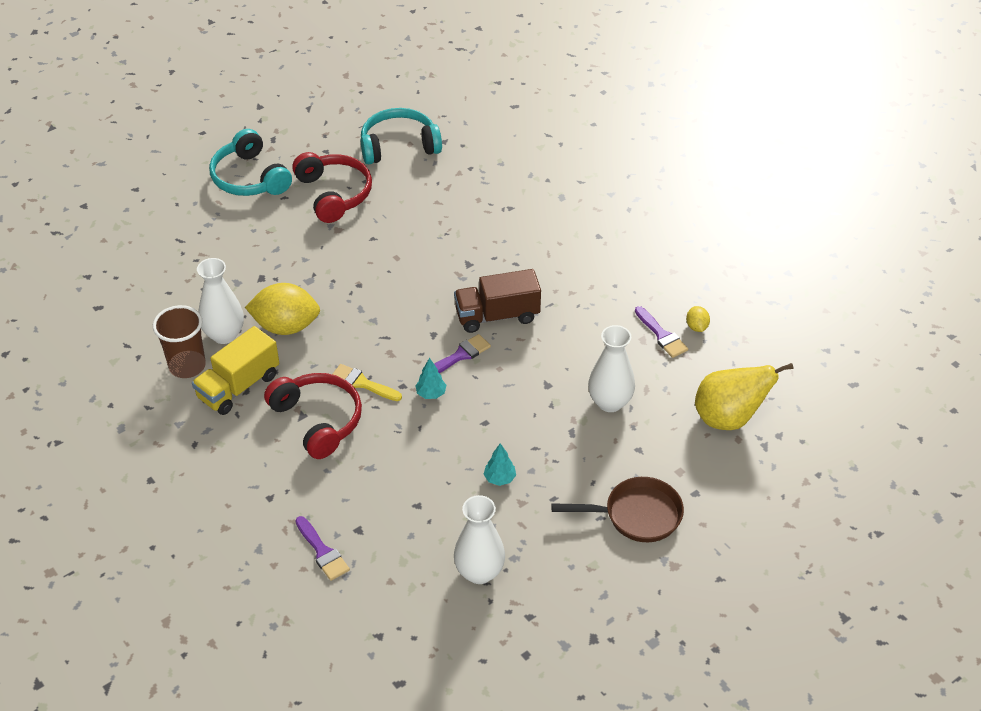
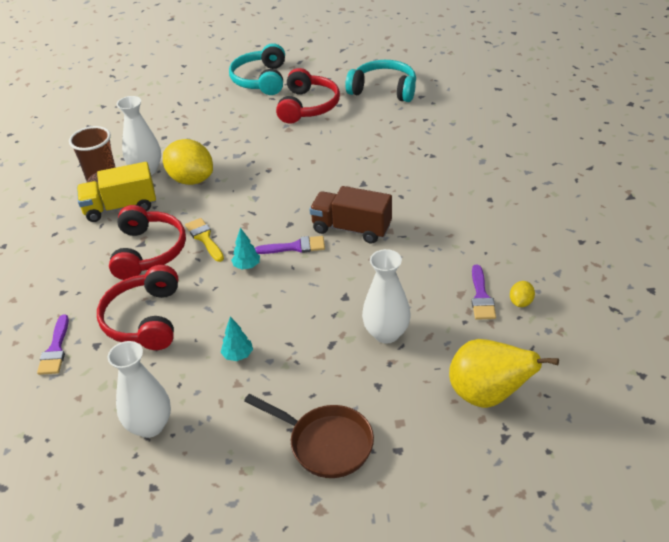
camera: 35 degrees right, 5 degrees down
none -> red headphones [97,265,178,350]

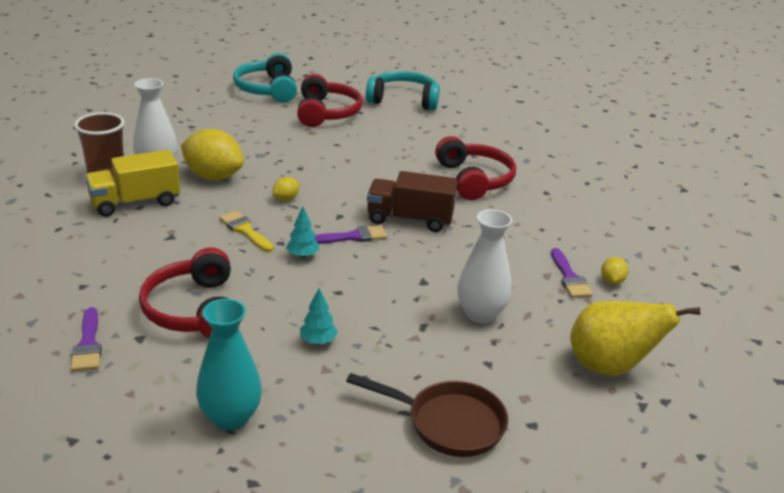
camera: 15 degrees left, 10 degrees down
white vase [108,341,171,438] -> turquoise vase [196,299,262,431]
red headphones [109,205,186,280] -> red headphones moved to [435,136,516,200]
none -> yellow lemon [272,177,299,201]

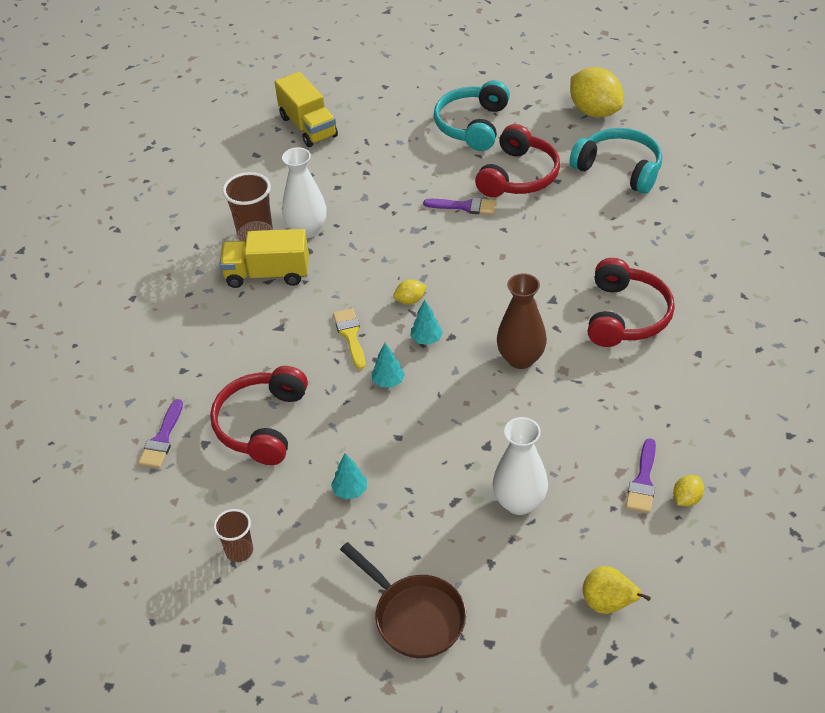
camera: 30 degrees right, 15 degrees up
yellow lemon [181,129,244,180] -> yellow lemon moved to [570,67,623,117]
turquoise vase [196,299,262,431] -> brown cup [213,509,253,562]
purple brush [314,225,387,244] -> purple brush moved to [423,197,496,215]
brown truck [367,171,458,232] -> brown vase [497,273,547,369]
yellow pear [570,301,700,376] -> yellow pear [583,566,651,614], size x0.61
none -> yellow truck [275,72,338,147]
none -> turquoise tree [411,300,443,345]

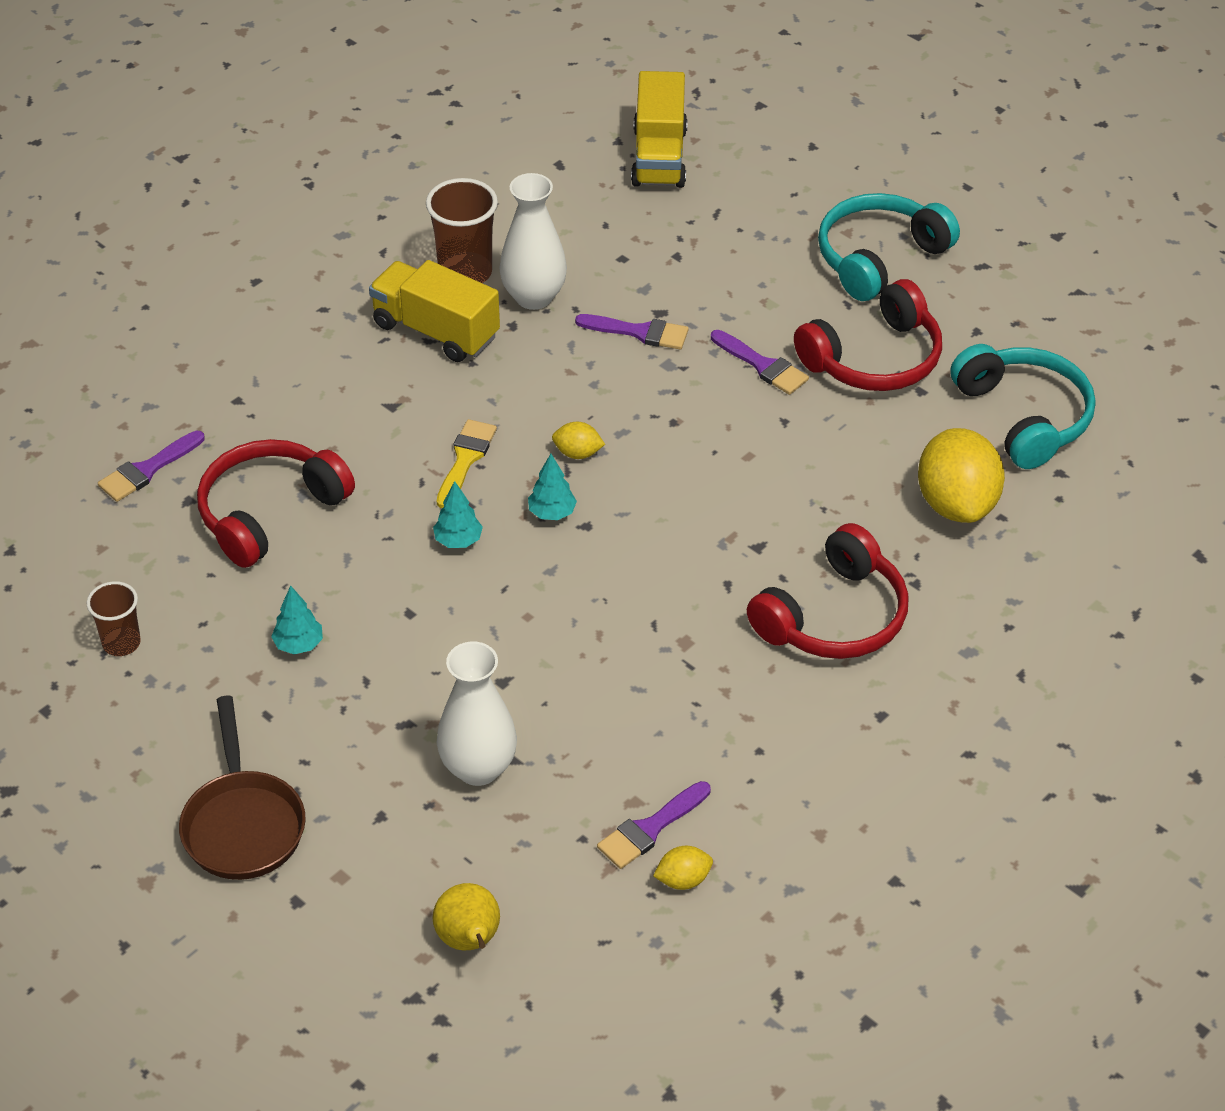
camera: 30 degrees right, 0 degrees up
brown vase [497,273,547,369] -> none
yellow lemon [570,67,623,117] -> yellow lemon moved to [918,428,1005,523]
none -> purple brush [575,314,689,350]

